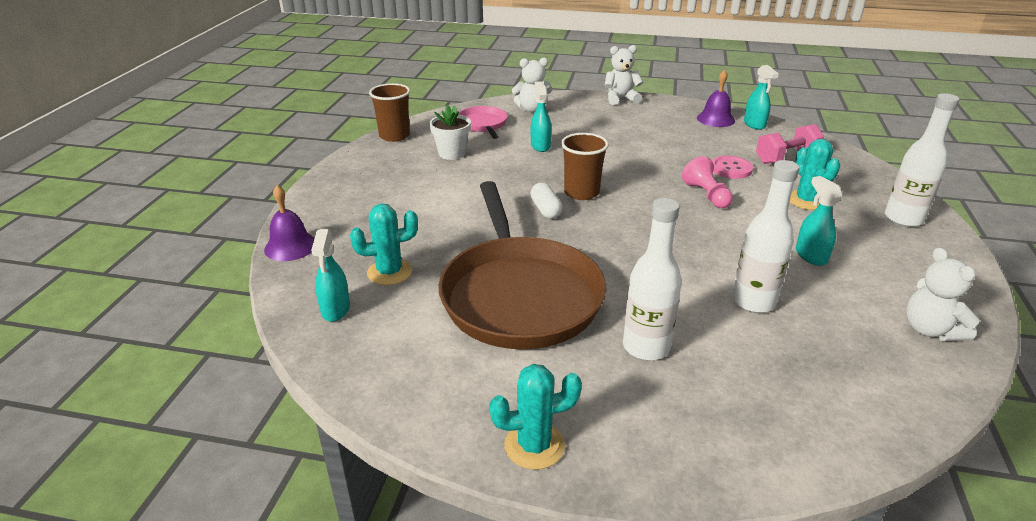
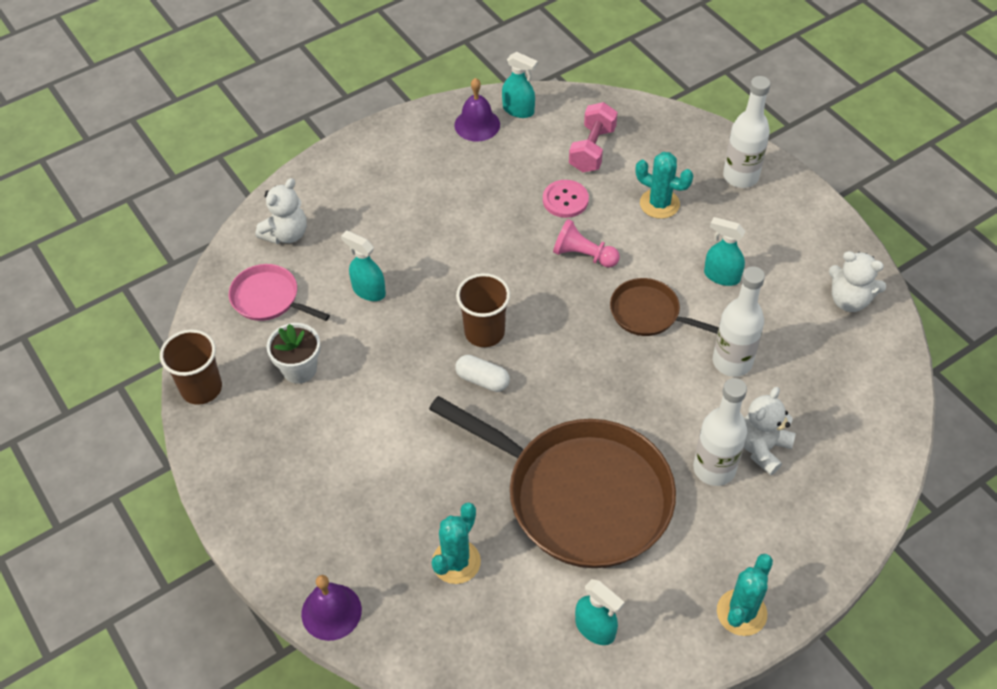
camera: 45 degrees left, 20 degrees up
turquoise spray bottle [311,229,350,322] -> turquoise spray bottle moved to [575,579,625,645]
white teddy bear [604,45,643,105] -> white teddy bear moved to [744,387,796,475]
none -> brown pan [610,278,719,336]

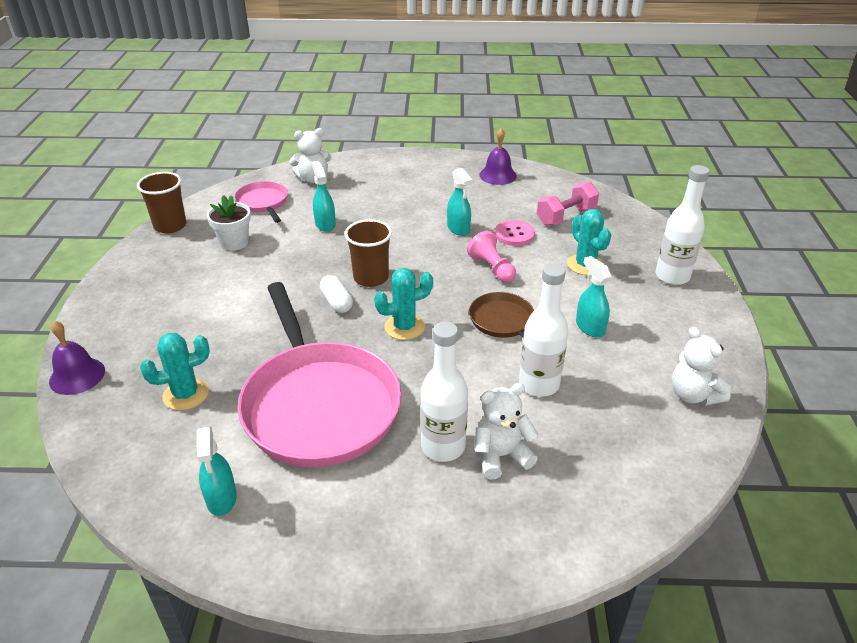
camera: 35 degrees right, 15 degrees down
brown pan [429,396,676,568] -> pink pan [237,282,402,467]
turquoise spray bottle [502,52,538,118] -> turquoise spray bottle moved to [447,168,472,236]
turquoise cactus [717,554,773,636] -> turquoise cactus moved to [374,268,433,340]

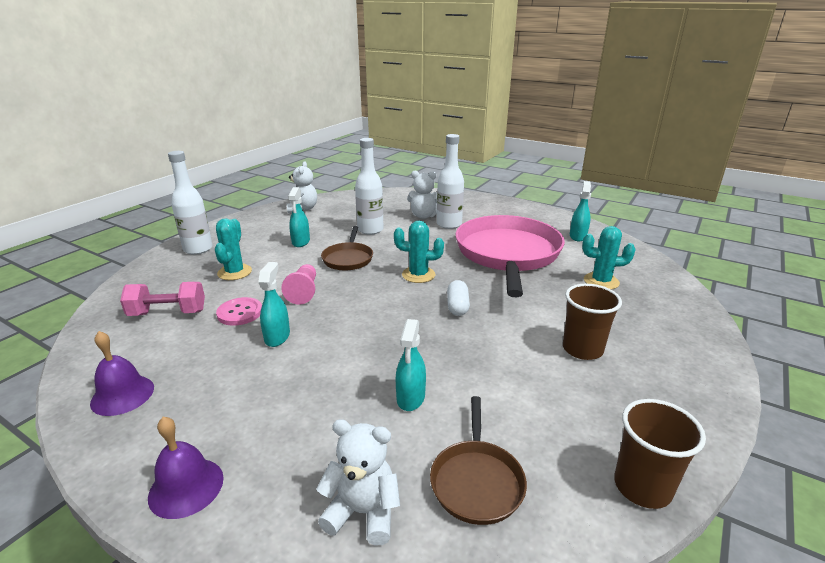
camera: 150 degrees left, 10 degrees down
purple bell [49,321,105,395] -> purple bell moved to [148,417,224,519]
white flower pot [207,195,251,251] -> none
pink pan [234,181,288,223] -> brown pan [430,396,527,525]
brown cup [345,219,392,287] -> brown cup moved to [563,284,622,360]

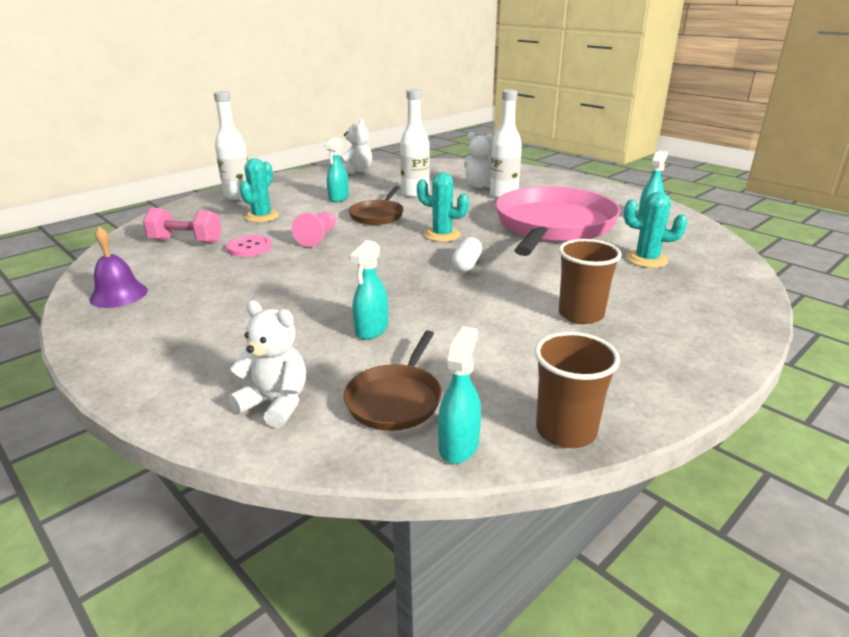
camera: 15 degrees right, 0 degrees up
purple bell [148,417,224,519] -> none
turquoise spray bottle [258,262,290,347] -> turquoise spray bottle moved to [438,326,481,464]

